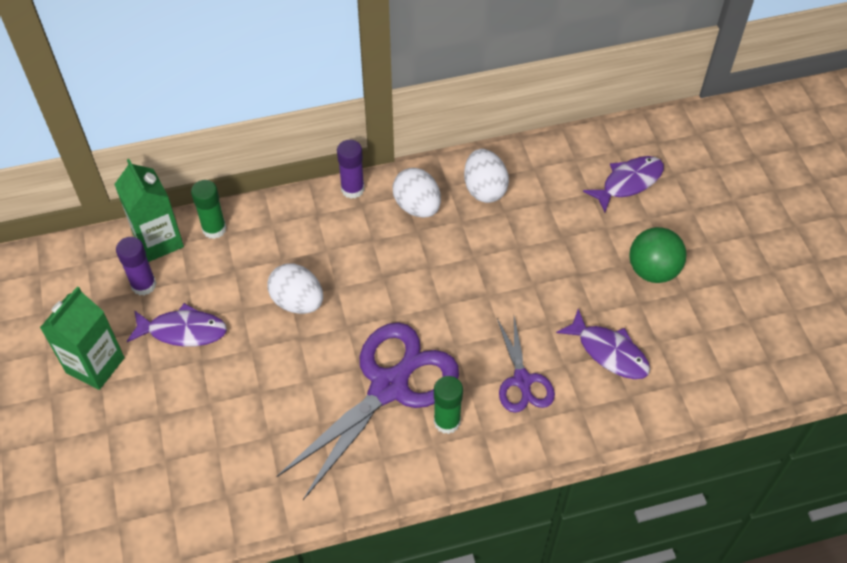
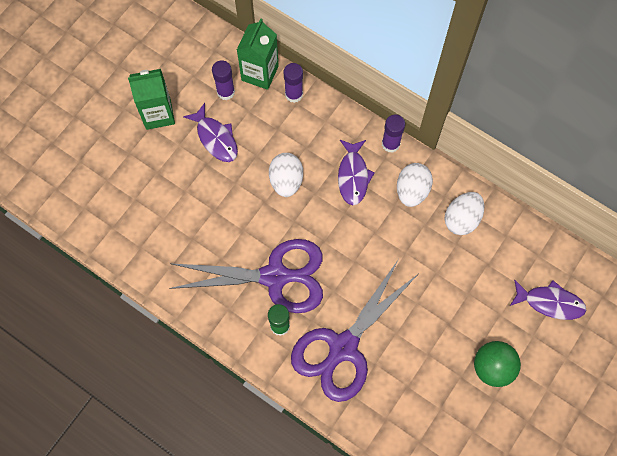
camera: 50 degrees right, 15 degrees up
green glue stick [191,180,227,239] -> purple glue stick [284,63,303,103]
purple scissors [497,316,555,413] -> purple scissors [291,260,418,402], size x1.88
purple fish [556,309,650,379] -> purple fish moved to [338,140,375,205]

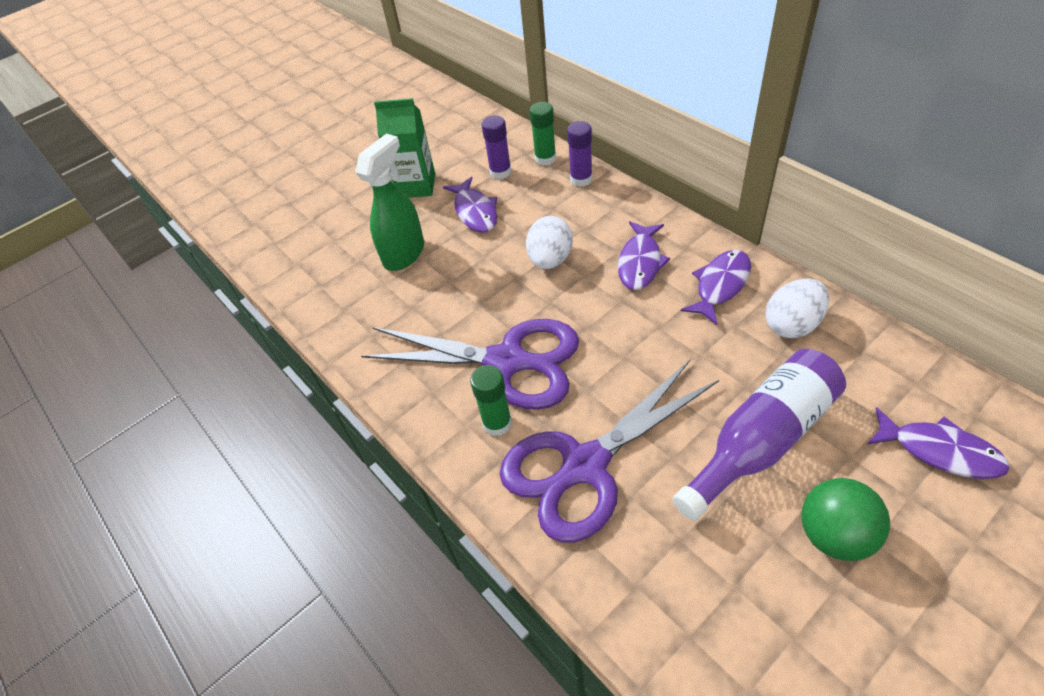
camera: 20 degrees right, 20 degrees down
green carton [237,19,279,90] -> green glue stick [530,102,556,165]
purple glue stick [382,115,405,153] -> none
white egg [397,163,433,207] -> purple fish [681,250,751,325]
none -> green spray bottle [355,134,424,271]
none -> purple bottle [673,349,846,521]

